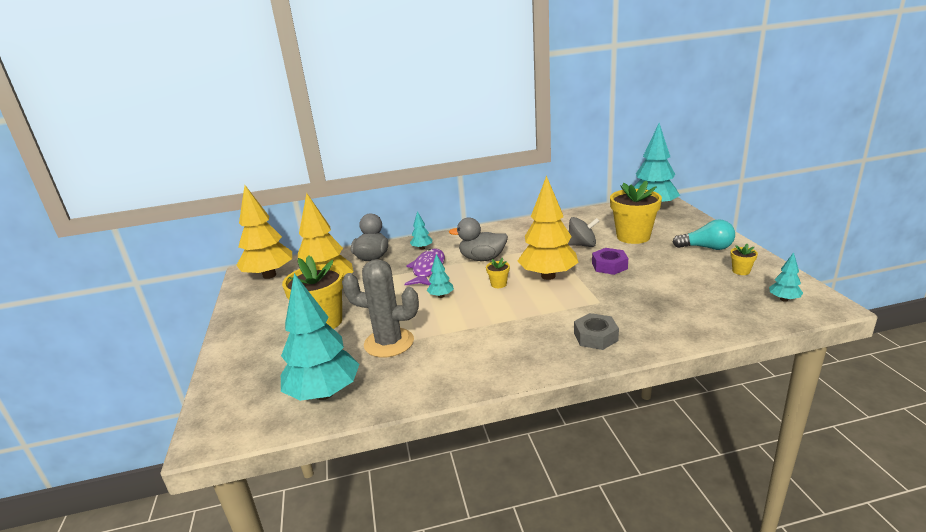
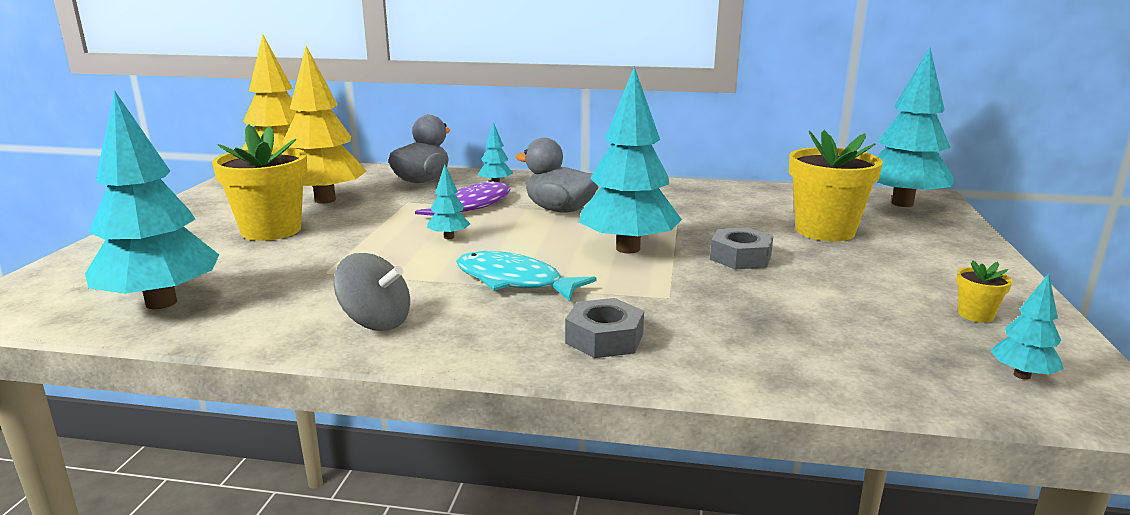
camera: 20 degrees right, 5 degrees down
grey cactus [342,259,419,358] -> none
yellow flower pot [486,258,510,288] -> none
yellow tree [518,175,579,280] -> turquoise tree [579,66,682,254]
grey spinning top [568,217,599,247] -> grey spinning top moved to [333,253,410,331]
purple nut [592,248,628,275] -> grey nut [710,227,773,269]
turquoise light bulb [672,219,735,250] -> none
none -> turquoise fish [456,251,597,301]

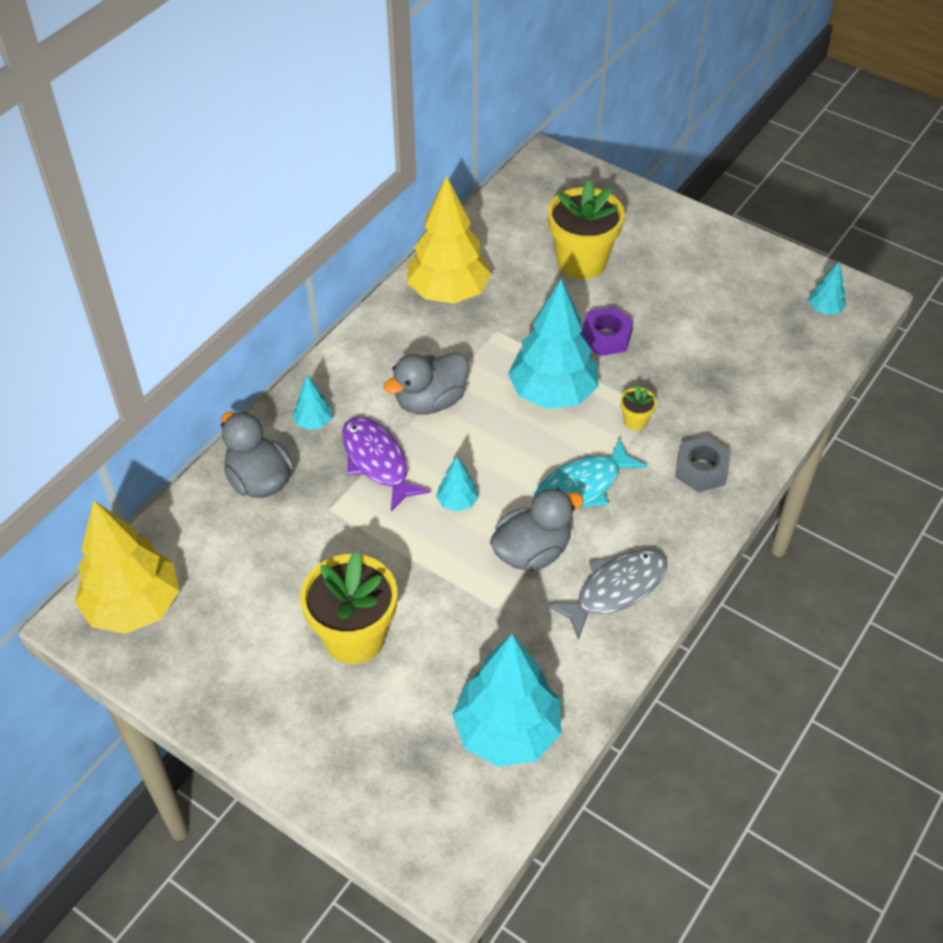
camera: 65 degrees left, 30 degrees up
yellow tree [282,46,367,204] -> yellow tree moved to [407,176,492,304]
grey spinning top [333,253,410,331] -> grey fish [548,549,667,640]
grey nut [710,227,773,269] -> purple nut [582,307,634,356]
turquoise tree [877,47,955,207] -> none
yellow flower pot [956,261,1012,323] -> yellow flower pot moved to [620,386,657,430]
none -> grey duck [490,488,584,572]

